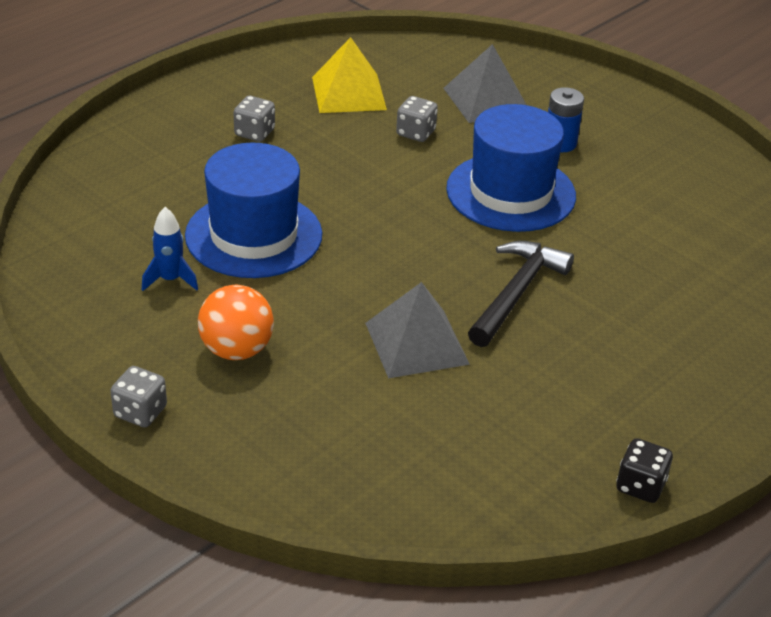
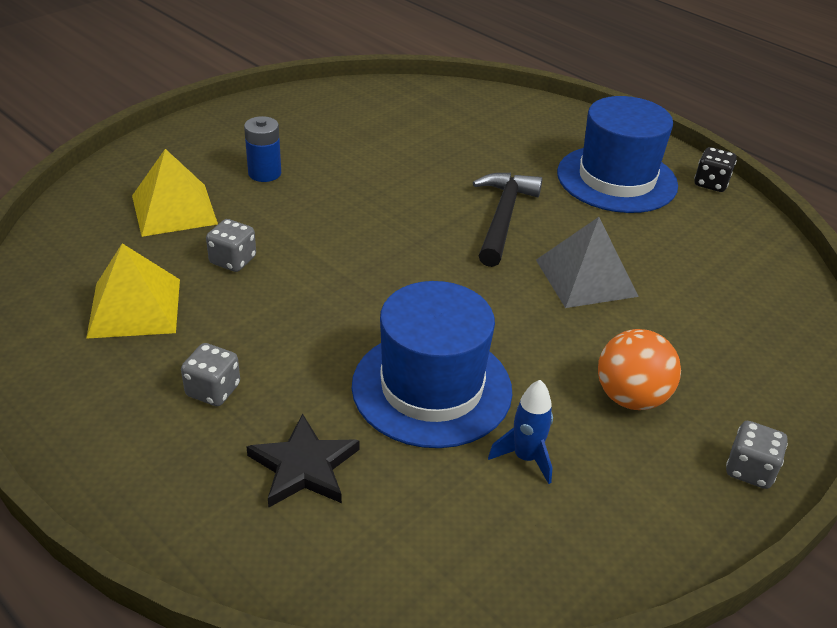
camera: 90 degrees left, 0 degrees up
grey pyramid [443,44,526,123] -> yellow pyramid [132,149,218,237]
blue hat [446,104,576,232] -> blue hat moved to [557,96,678,213]
black hammer [468,241,574,347] -> black hammer turned 75 degrees clockwise [473,173,542,267]
none -> black star [246,414,360,508]

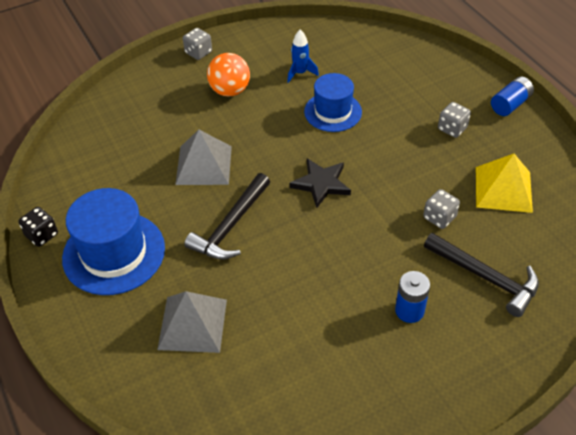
camera: 160 degrees left, 10 degrees up
yellow pyramid [132,149,218,237] -> black hammer [424,233,539,317]
black star [246,414,360,508] -> black star moved to [289,158,351,208]
blue hat [352,281,512,448] -> blue hat [304,73,362,132], size x0.65
none -> grey pyramid [157,291,227,353]
none -> blue battery [491,76,534,116]

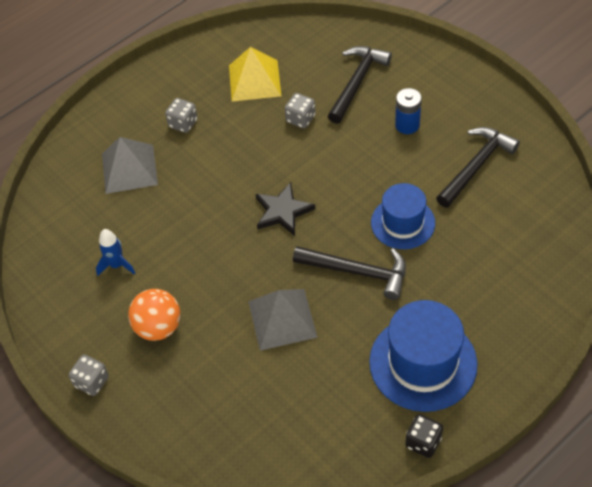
camera: 100 degrees left, 5 degrees up
grey pyramid [157,291,227,353] -> grey pyramid moved to [102,137,158,194]
blue hat [304,73,362,132] -> blue hat moved to [371,183,435,249]
blue battery [491,76,534,116] -> none
none -> black hammer [436,127,520,208]

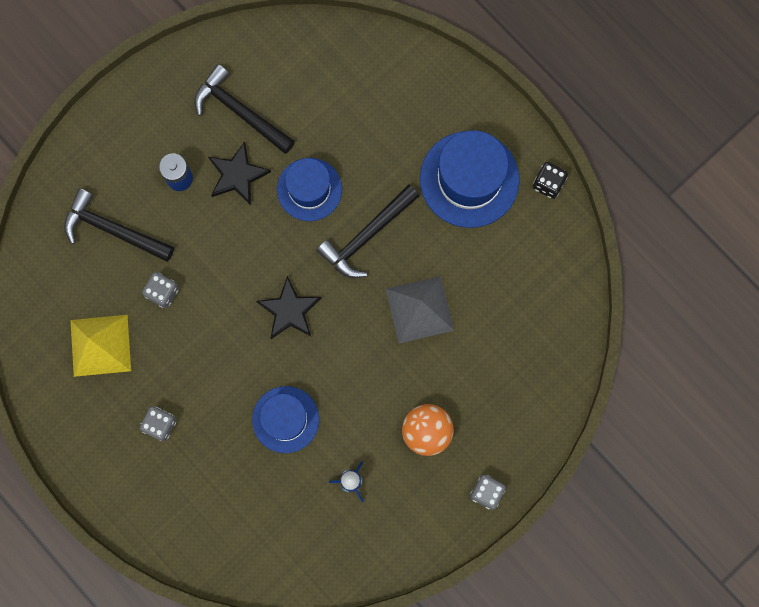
camera: 95 degrees left, 25 degrees up
grey pyramid [102,137,158,194] -> none
black hammer [293,246,406,300] -> black hammer turned 150 degrees counterclockwise [316,185,419,278]
none -> black star [208,142,271,205]
none -> blue hat [252,386,319,453]

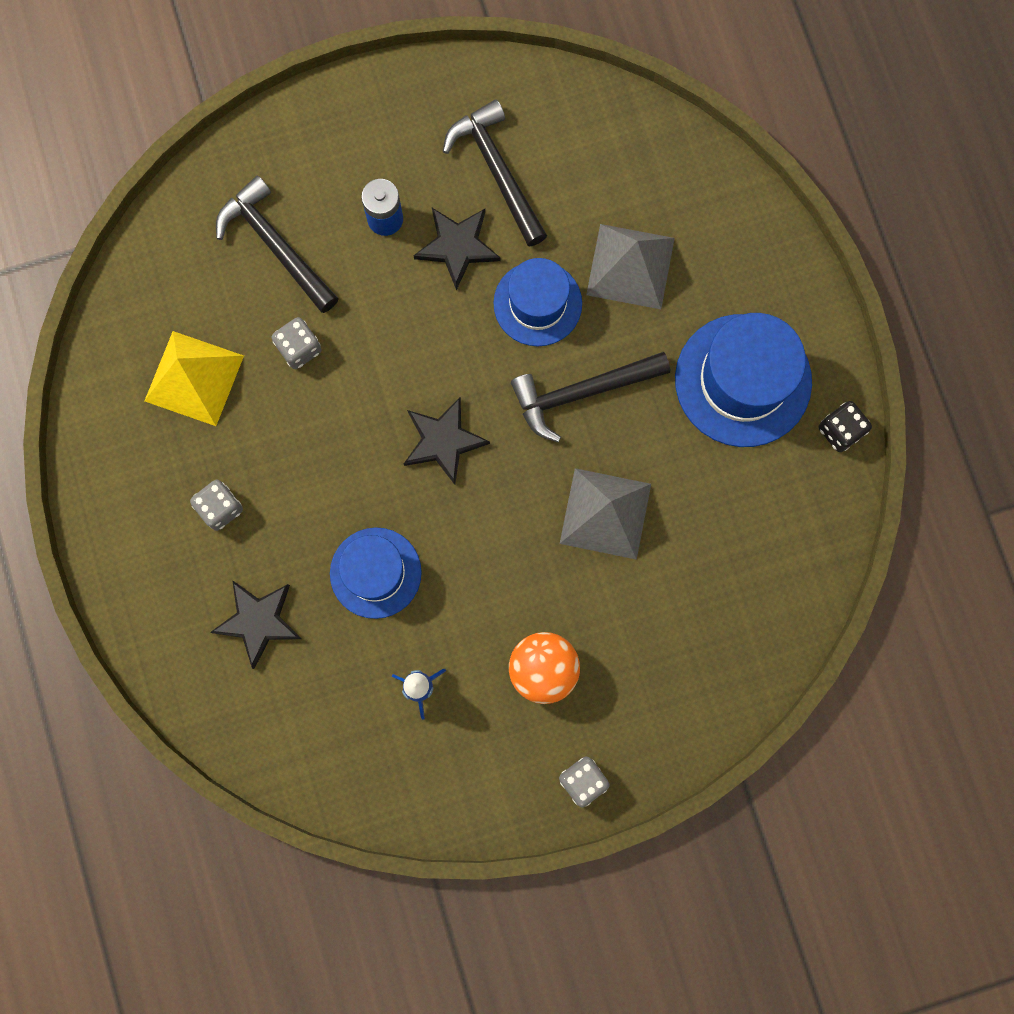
camera: 25 degrees right, 0 degrees up
none -> black star [210,580,302,669]
none -> grey pyramid [586,224,675,309]

